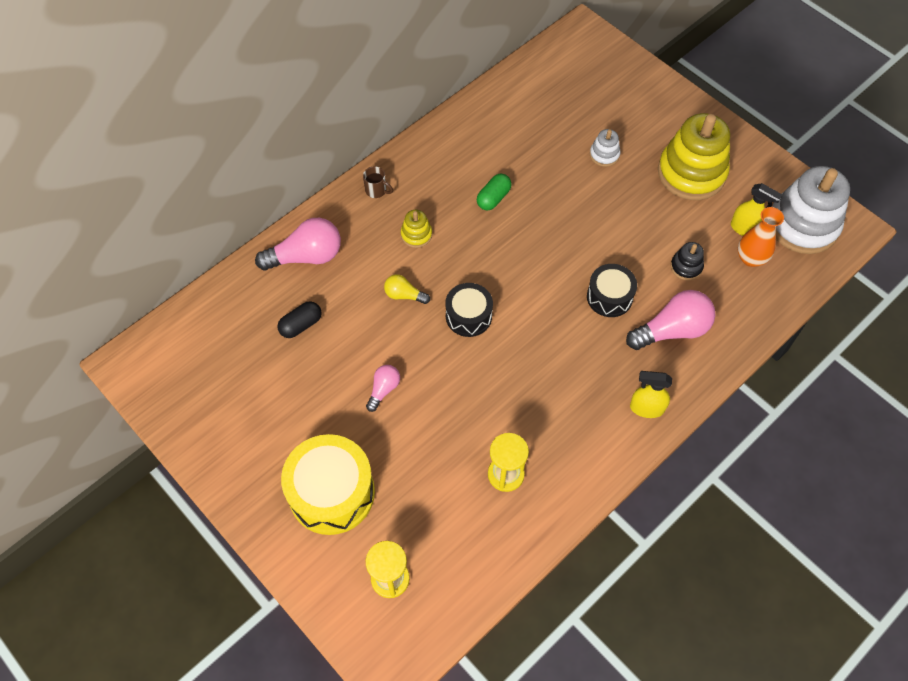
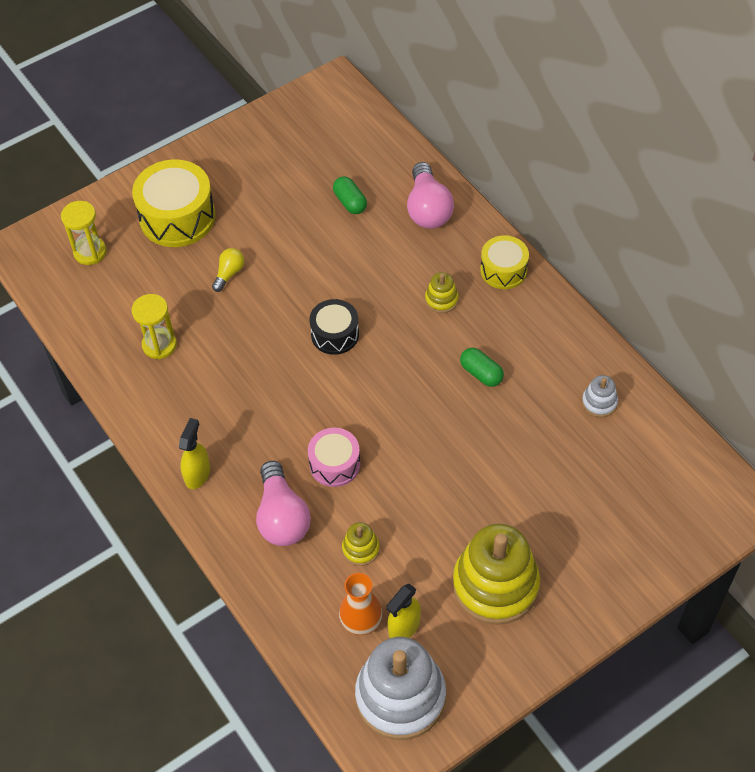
camera: 100 degrees right, 5 degrees down
black capsule [277,301,322,338] -> green capsule [333,176,367,214]
brown mug [363,166,393,198] -> yellow drum [480,235,529,289]
pink light bulb [366,365,400,412] -> none
yellow light bulb [384,274,430,304] -> yellow light bulb moved to [212,248,245,292]
black drum [587,264,637,317] -> pink drum [308,428,360,487]
white stacking toy [590,129,620,167] -> white stacking toy moved to [582,375,618,417]
black stacking toy [670,242,704,280] -> yellow stacking toy [342,522,380,566]

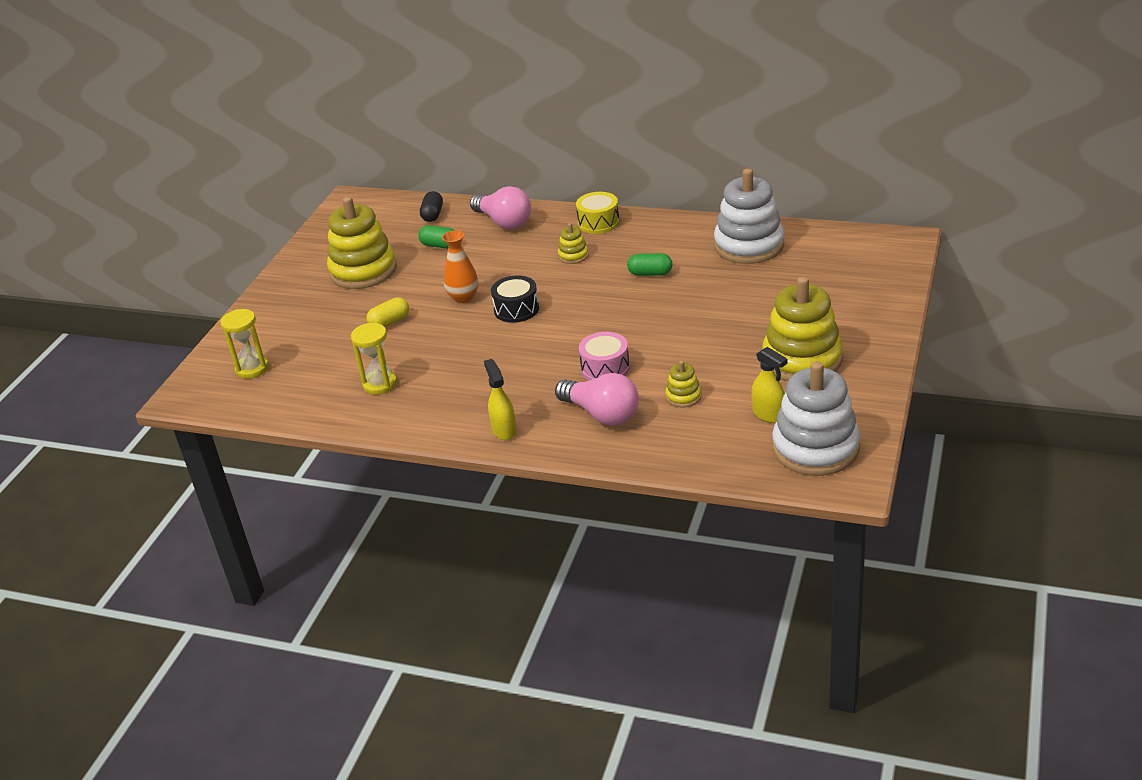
camera: 35 degrees left, 20 degrees down
yellow drum [132,159,215,247] -> none
yellow light bulb [212,248,245,292] -> yellow capsule [366,297,409,327]
orange vase [339,573,382,635] -> orange vase moved to [442,230,478,303]
yellow spray bottle [386,584,421,638] -> yellow spray bottle turned 45 degrees counterclockwise [751,347,787,423]
white stacking toy [582,375,618,417] -> white stacking toy [714,168,784,264], size x2.25
none -> yellow stacking toy [327,197,397,289]
none -> black capsule [420,191,443,222]

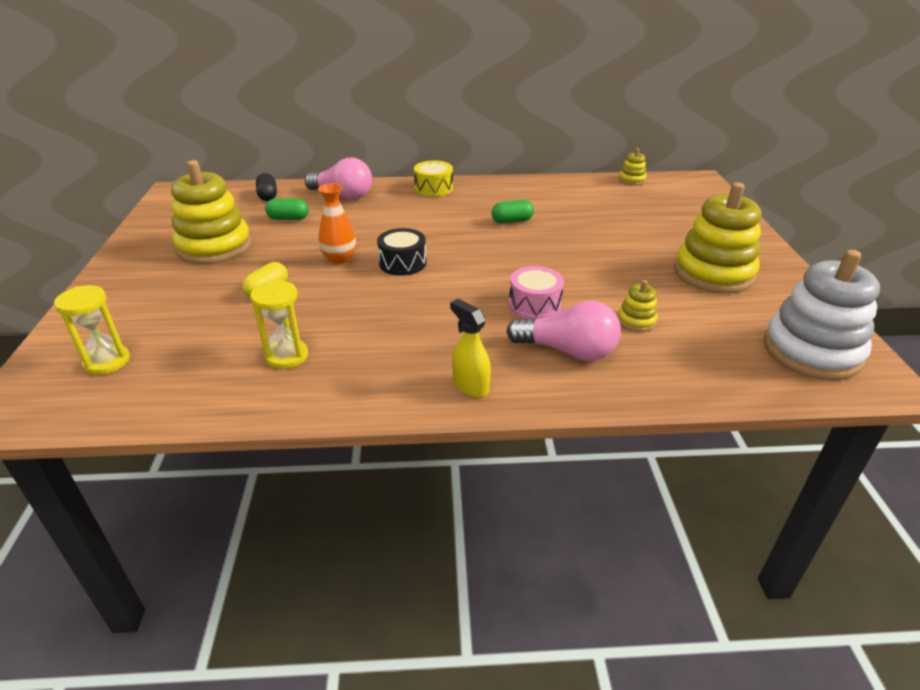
camera: 25 degrees left, 0 degrees up
yellow stacking toy [558,223,589,264] -> yellow stacking toy moved to [619,148,647,185]
white stacking toy [714,168,784,264] -> none
yellow spray bottle [751,347,787,423] -> none

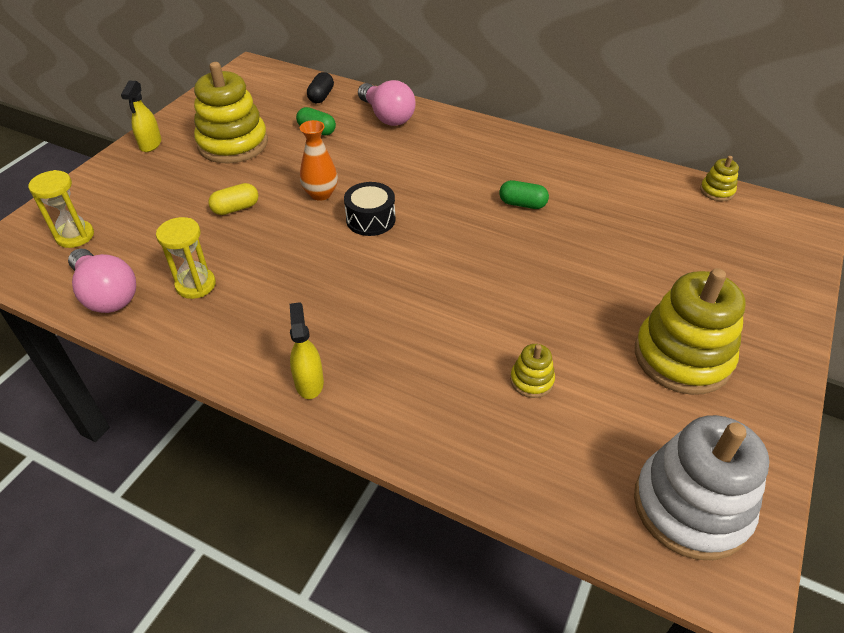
camera: 30 degrees right, 10 degrees up
yellow drum [414,161,453,197] -> none
pink light bulb [506,301,621,361] -> pink light bulb moved to [68,249,136,313]
pink drum [509,266,564,320] -> none
none -> yellow spray bottle [121,81,161,152]

